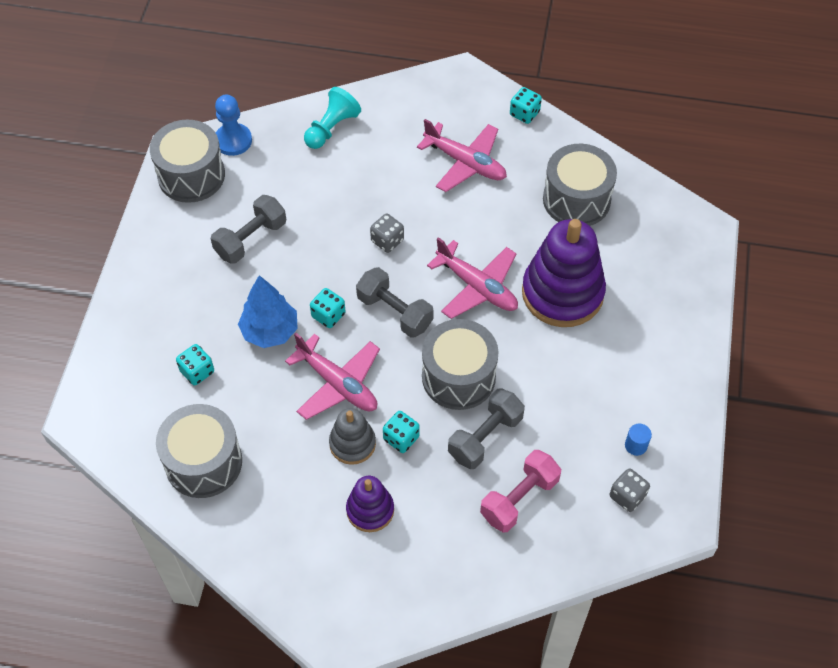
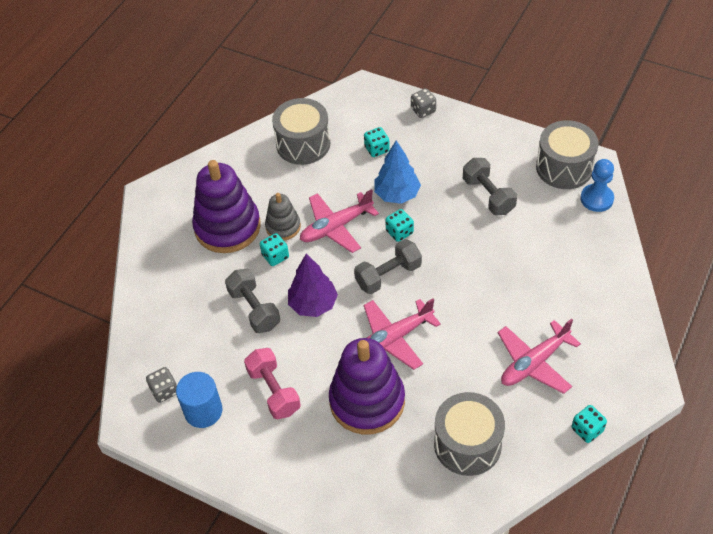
camera: 110 degrees right, 5 degrees down
turquoise pawn [304,87,361,149] -> none
purple stacking toy [346,476,394,532] -> purple stacking toy [192,160,261,253], size x1.90
grey dice [370,214,404,253] -> grey dice moved to [411,88,436,118]
grey drum [422,319,499,410] -> purple tree [288,254,338,317]
pink dumbbell [480,450,561,532] -> pink dumbbell moved to [244,348,301,419]
blue cylinder [625,424,652,456] -> blue cylinder [176,372,222,428], size x1.99

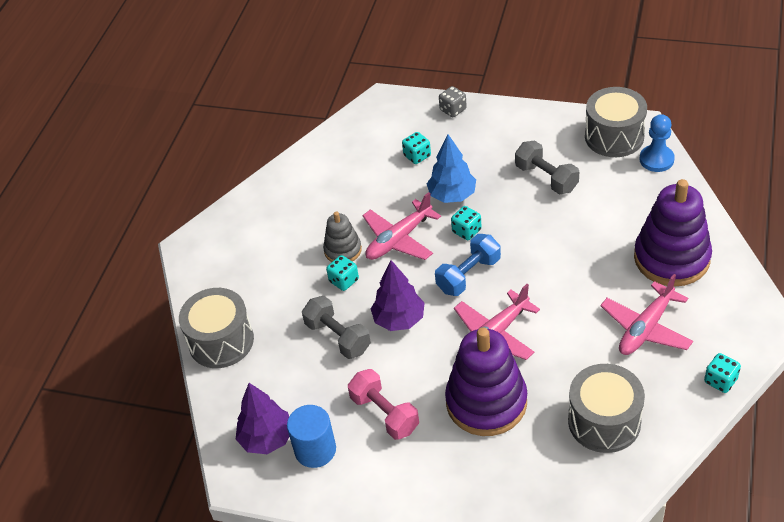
camera: 10 degrees left, 5 degrees down
grey dice [146,367,177,403] -> purple tree [236,383,289,454]
purple stacking toy [192,160,261,253] -> purple stacking toy moved to [634,179,712,287]
grey drum [272,98,330,165] -> grey drum moved to [179,288,254,368]
grey dumbbell [354,239,422,294] -> blue dumbbell [435,234,501,296]

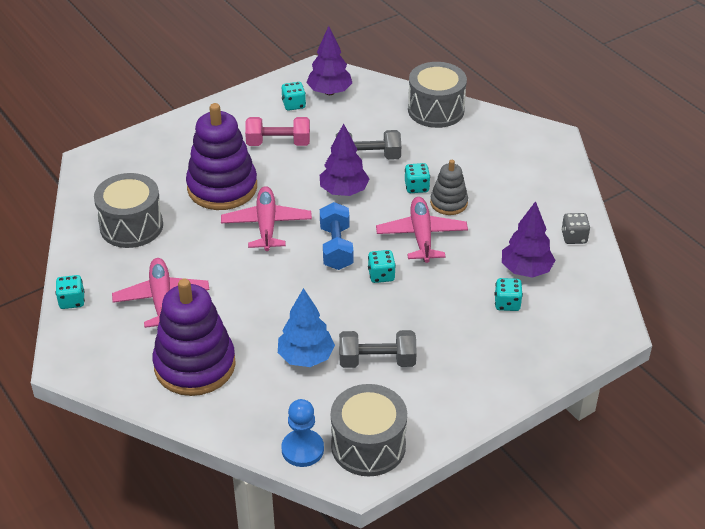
camera: 125 degrees right, 5 degrees down
blue cylinder [287,405,336,468] -> turquoise dice [282,82,306,111]
blue tree [427,134,476,203] -> blue tree moved to [278,288,335,367]
grey dice [439,86,467,117] -> grey dice moved to [561,213,590,244]
none -> purple tree [502,201,555,278]

